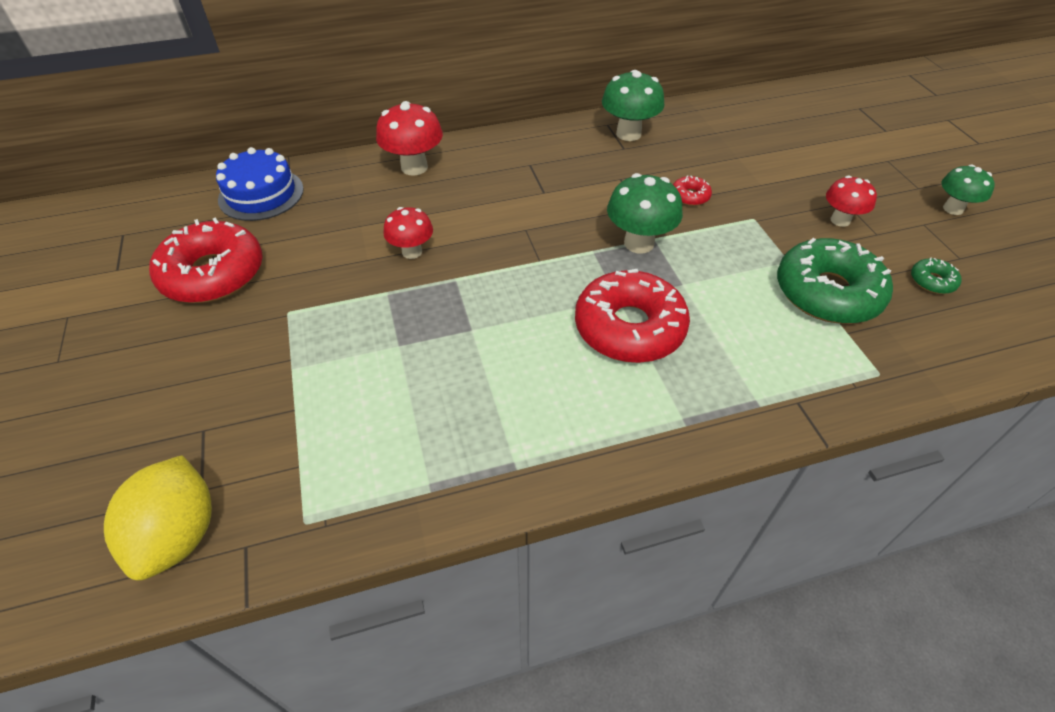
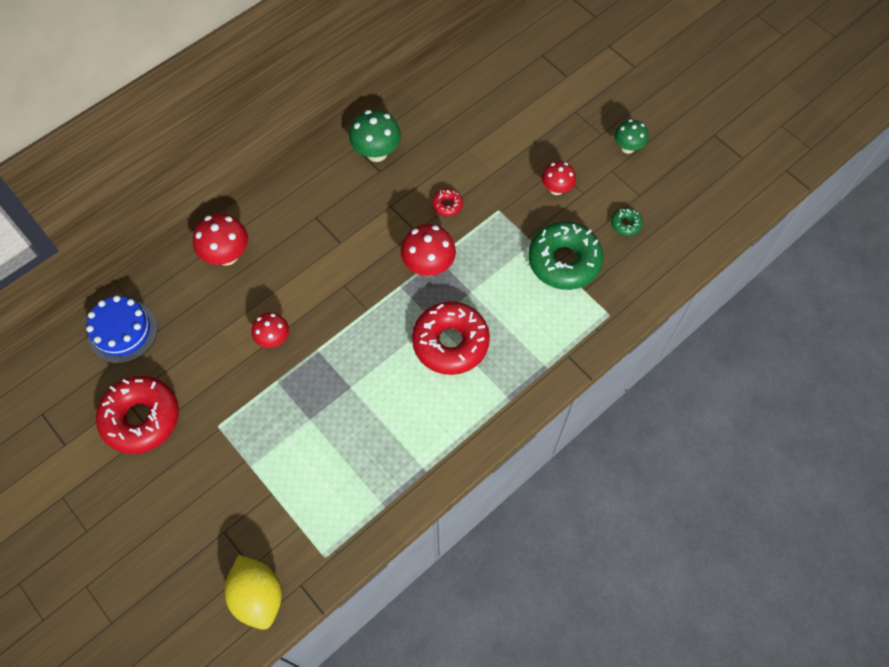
camera: 25 degrees left, 15 degrees up
green mushroom [607,173,683,254] -> red mushroom [401,224,456,276]

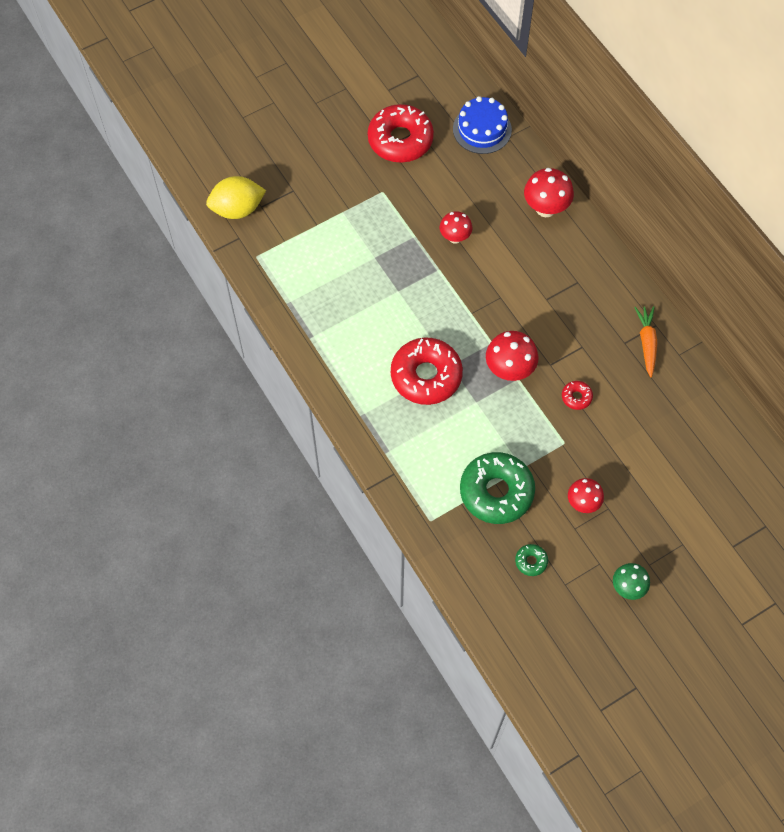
camera: 100 degrees right, 0 degrees up
green mushroom [349,110,401,162] -> orange carrot [634,306,658,377]

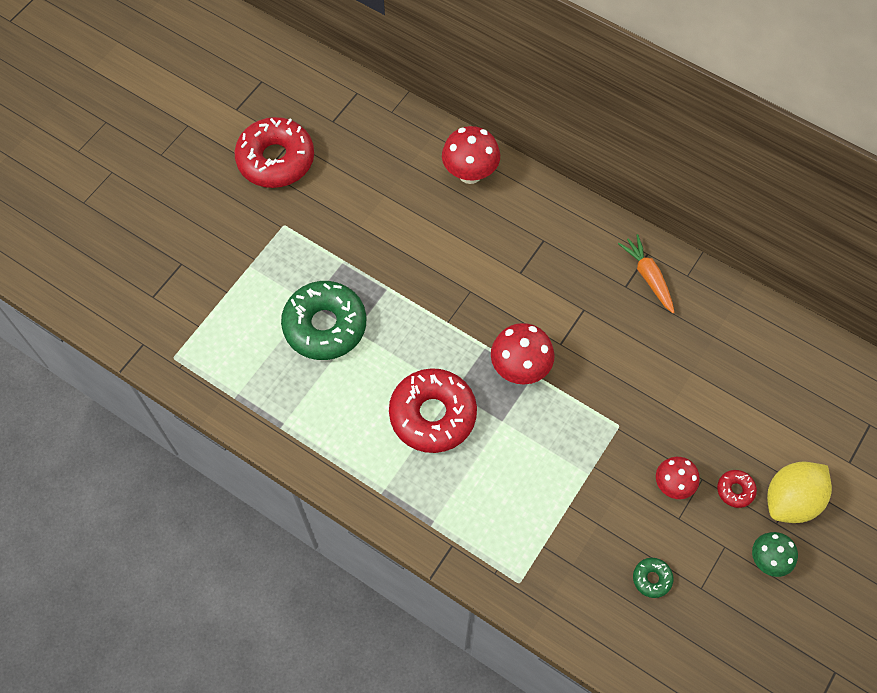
camera: 25 degrees left, 0 degrees up
yellow lemon [206,176,266,219] -> yellow lemon moved to [767,462,832,523]
red mushroom [440,211,472,244] -> none
blue cake [453,96,512,154] -> none
green donut [460,452,535,524] -> green donut moved to [281,281,366,360]
red donut [562,381,593,410] -> red donut moved to [717,470,757,508]

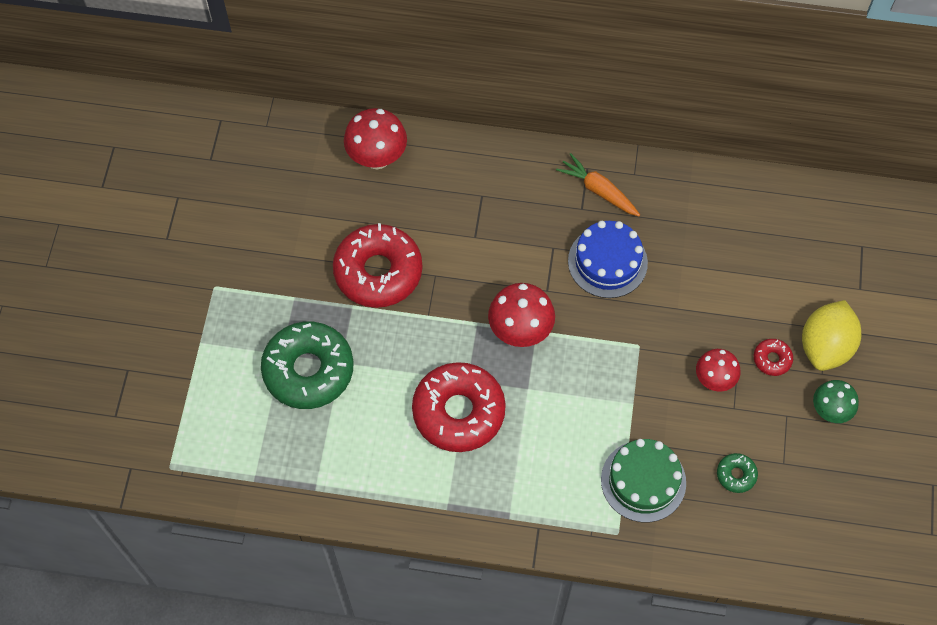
camera: 25 degrees left, 0 degrees up
red donut [234,117,314,188] -> red donut moved to [333,223,422,308]
none -> blue cake [568,221,648,298]
none -> green cake [601,439,686,522]

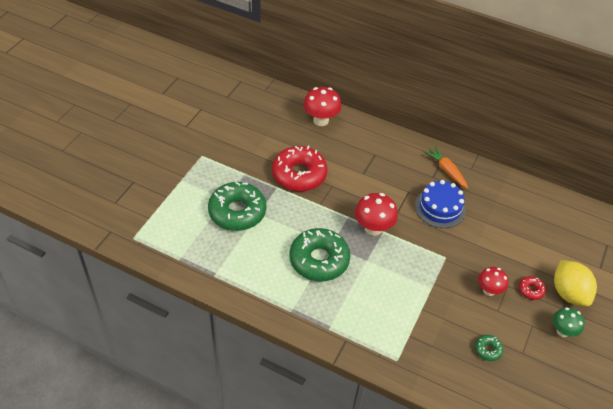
camera: 15 degrees right, 15 degrees down
red donut [412,362,506,452] -> green donut [289,228,350,281]
green cake [601,439,686,522] -> none
yellow lemon [802,300,861,371] -> yellow lemon turned 60 degrees counterclockwise [554,260,597,307]

